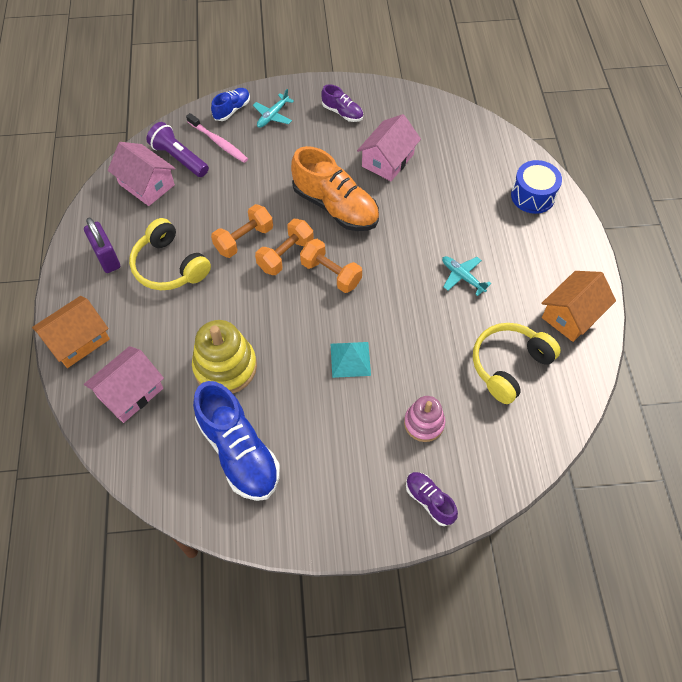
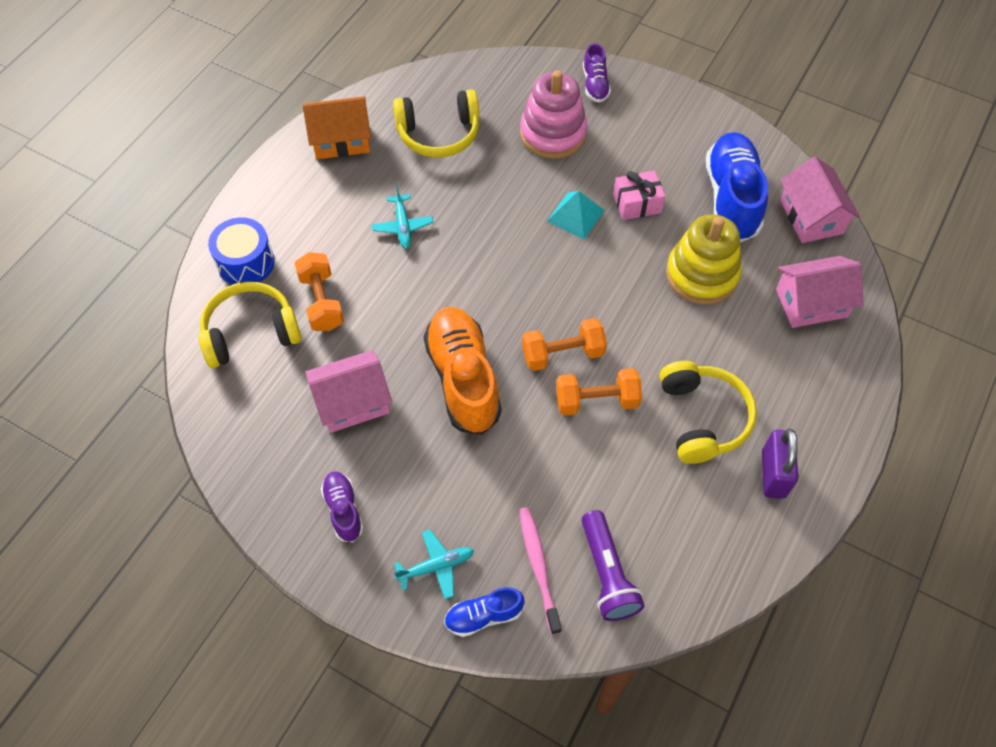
camera: 145 degrees left, 0 degrees up
orange house [32,296,110,368] -> none
pink house [108,142,176,206] -> pink house moved to [780,156,860,243]
orange dumbbell [300,239,362,293] -> orange dumbbell moved to [294,252,344,331]
pink stacking toy [404,396,445,442] -> pink stacking toy [520,70,588,159], size x1.62
none -> yellow headphones [199,282,302,368]
none -> pink gift [613,170,665,220]

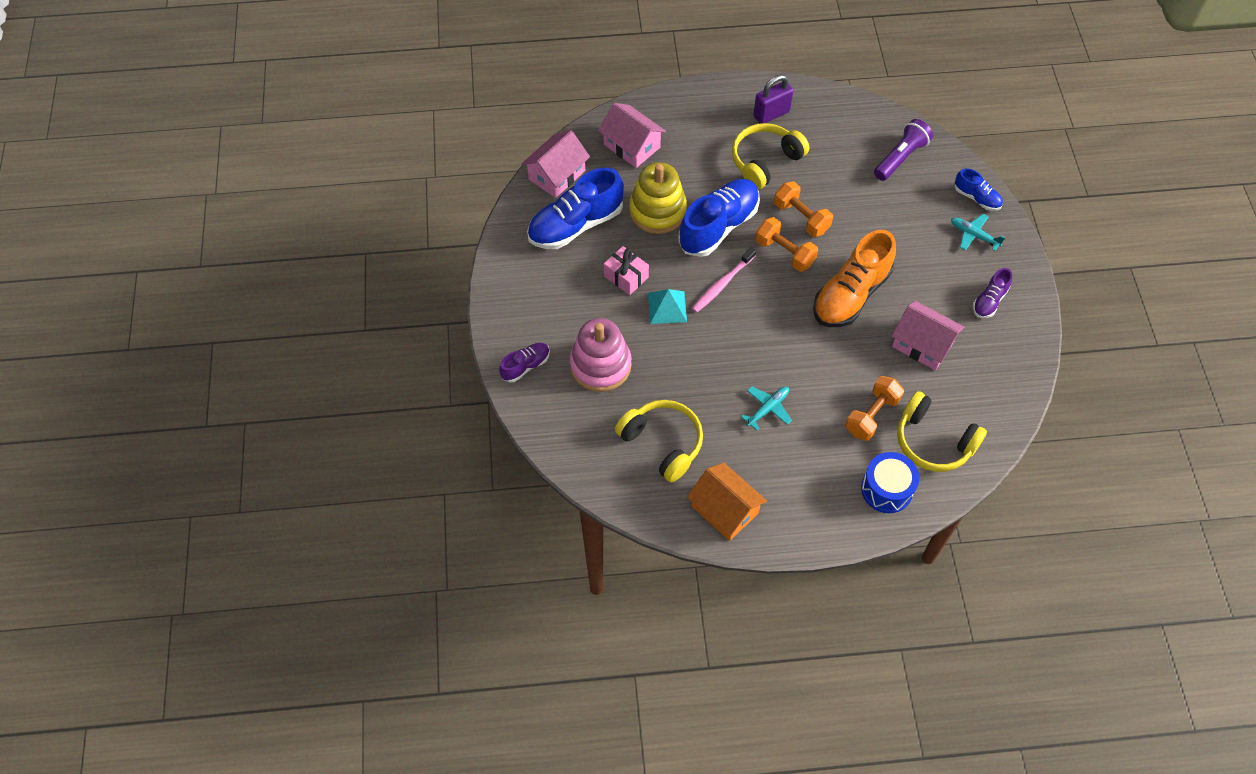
camera: 125 degrees left, 0 degrees up
pink toothbrush [519,507,562,635] -> pink toothbrush moved to [692,247,756,313]
none -> blue shoe [678,179,760,257]

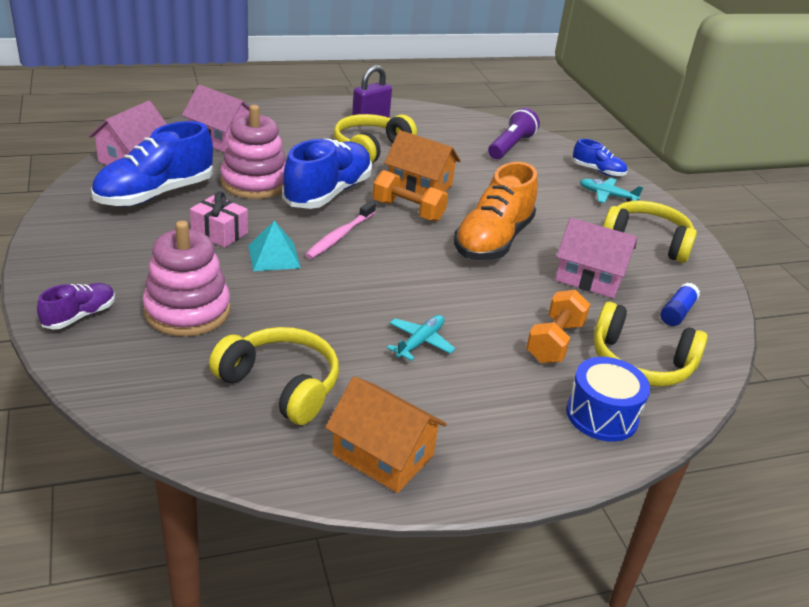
camera: 15 degrees left, 25 degrees down
yellow stacking toy [629,162,687,234] -> pink stacking toy [220,105,286,199]
orange dumbbell [774,181,833,237] -> orange house [384,130,461,196]
purple shoe [973,268,1012,318] -> yellow headphones [603,201,697,263]
none -> blue glue stick [661,283,700,326]

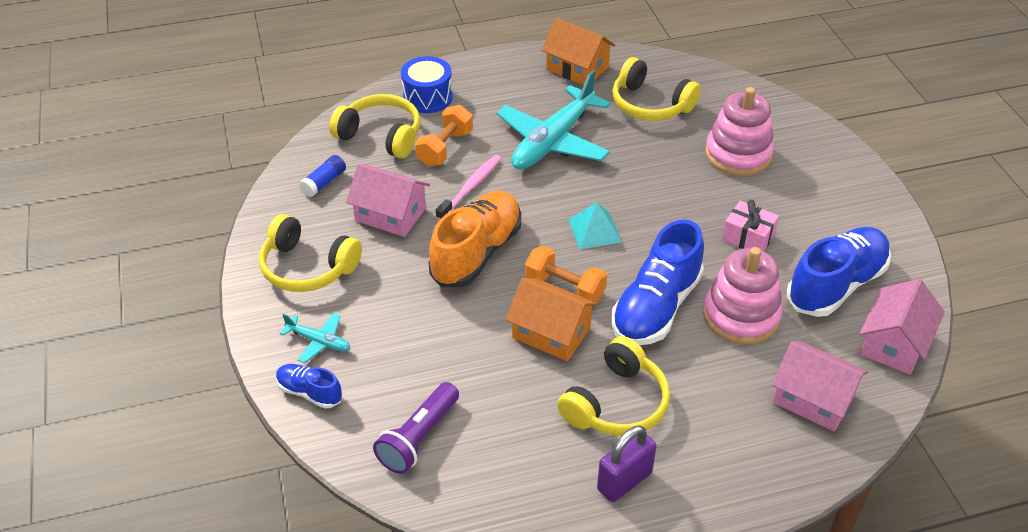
camera: 175 degrees left, 10 degrees up
purple shoe [37,283,115,330] -> none
turquoise pyramid [248,221,301,271] -> turquoise pyramid moved to [568,202,622,249]
pink toothbrush [305,201,376,259] -> pink toothbrush moved to [436,155,501,220]
turquoise plane [387,315,456,361] -> turquoise plane [497,70,611,170], size x2.20

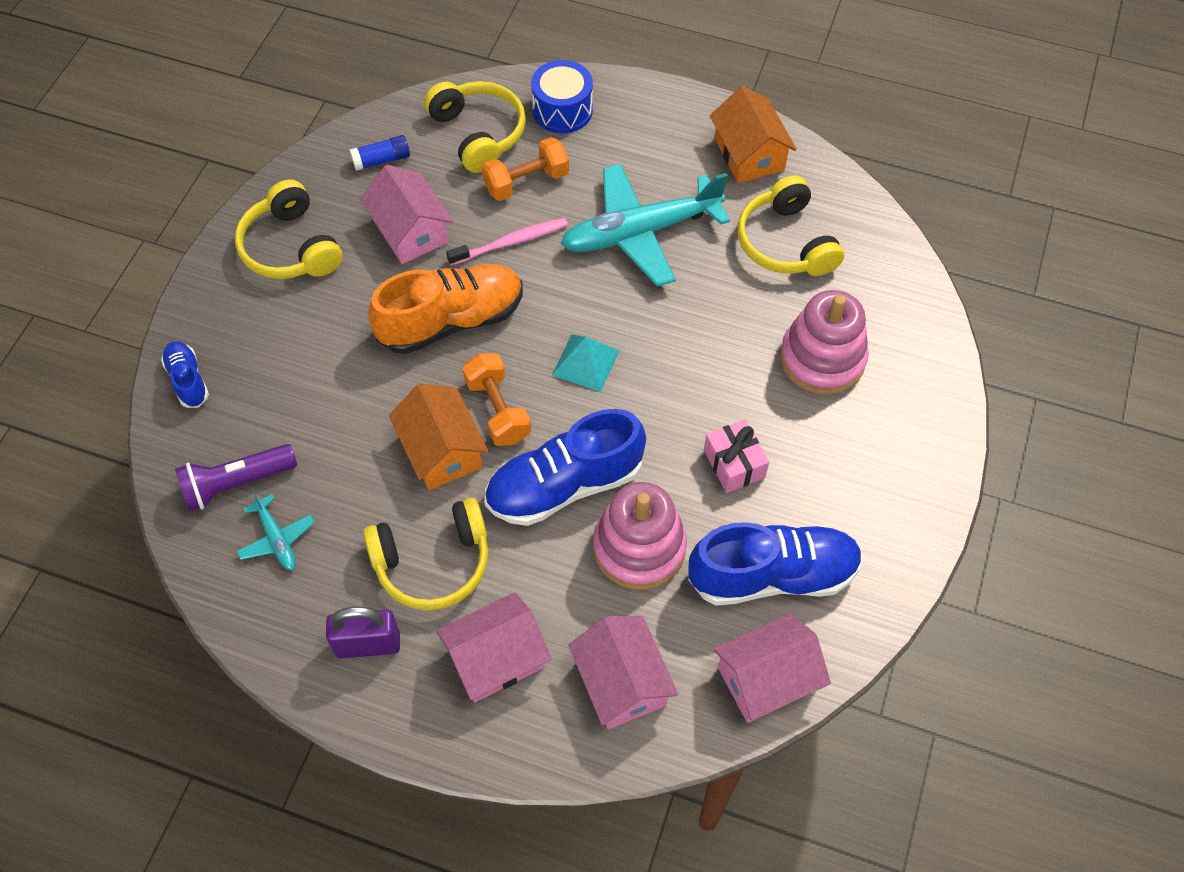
camera: 35 degrees right, 15 degrees up
turquoise plane [280,313,350,363] -> turquoise plane moved to [237,491,315,570]
none -> pink house [436,592,551,703]

